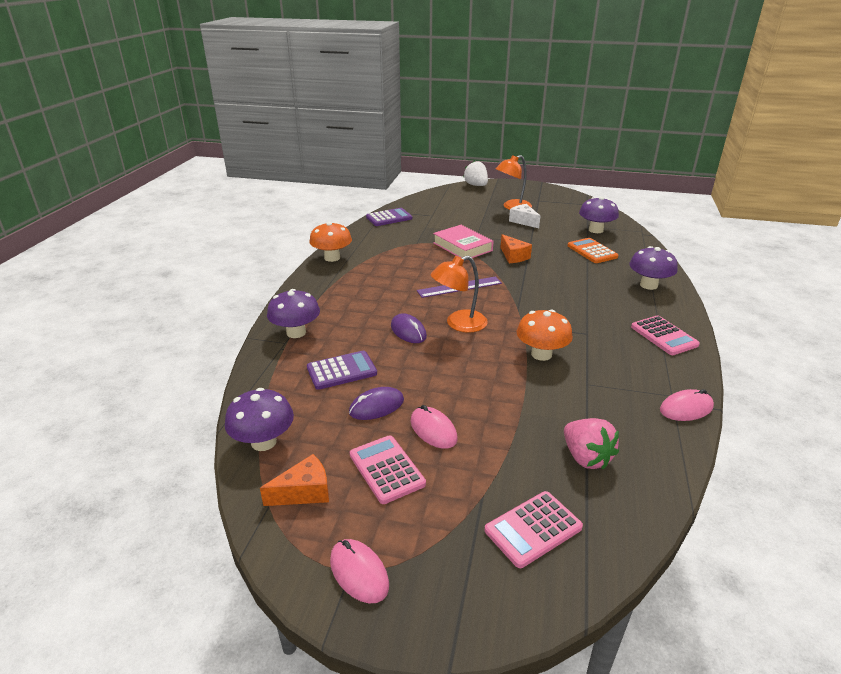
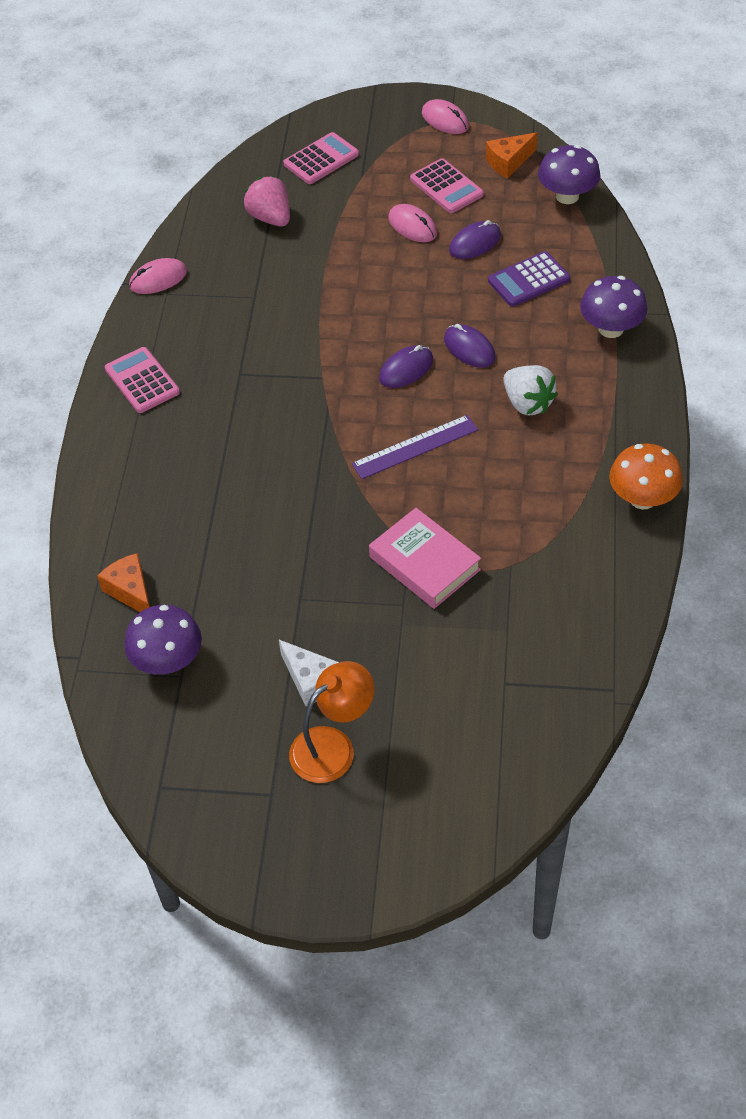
camera: 175 degrees right, 20 degrees up
purple calculator [366,208,412,226] -> none
orange lamp [431,256,488,333] -> purple mouse [379,345,433,388]
white strawberry [463,161,488,186] -> white strawberry moved to [503,365,558,415]
orange cheese [500,234,532,263] -> orange cheese moved to [97,553,150,612]
orange mushroom [517,309,573,361] -> none
orange calculator [568,238,618,263] -> none
purple mushroom [629,246,678,290] -> none

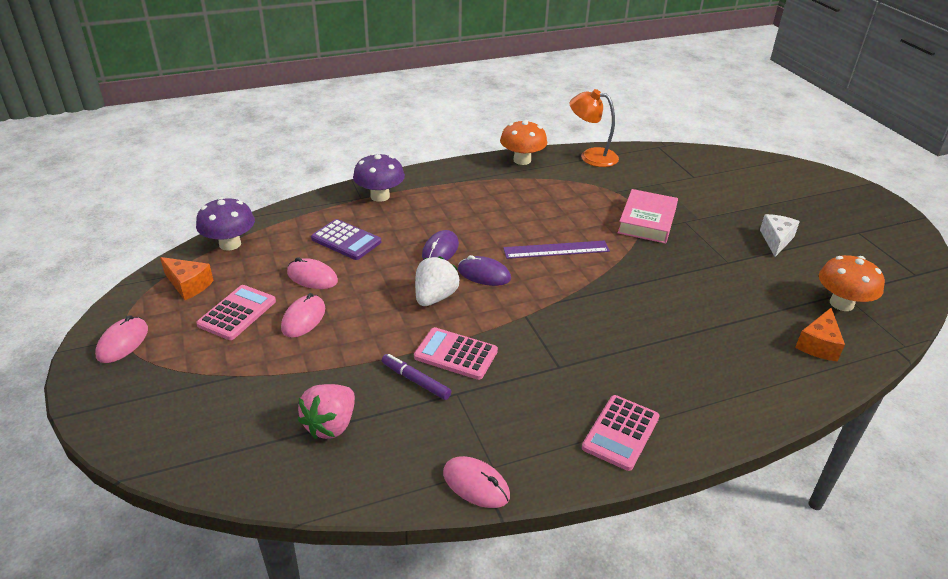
camera: 120 degrees left, 15 degrees down
purple mushroom [124,605,202,675] -> orange mushroom [819,255,885,311]
pink calculator [284,132,359,184] -> pink calculator moved to [414,327,498,380]
orange lamp [289,661,374,783] -> orange lamp moved to [570,89,619,167]
purple ruler [352,415,478,479] -> purple ruler turned 45 degrees counterclockwise [503,241,610,259]
purple mouse [449,220,501,259] -> pink mouse [287,257,338,289]
white strawberry [503,365,558,415] -> white strawberry moved to [415,256,460,306]
none -> purple marker [382,354,452,400]

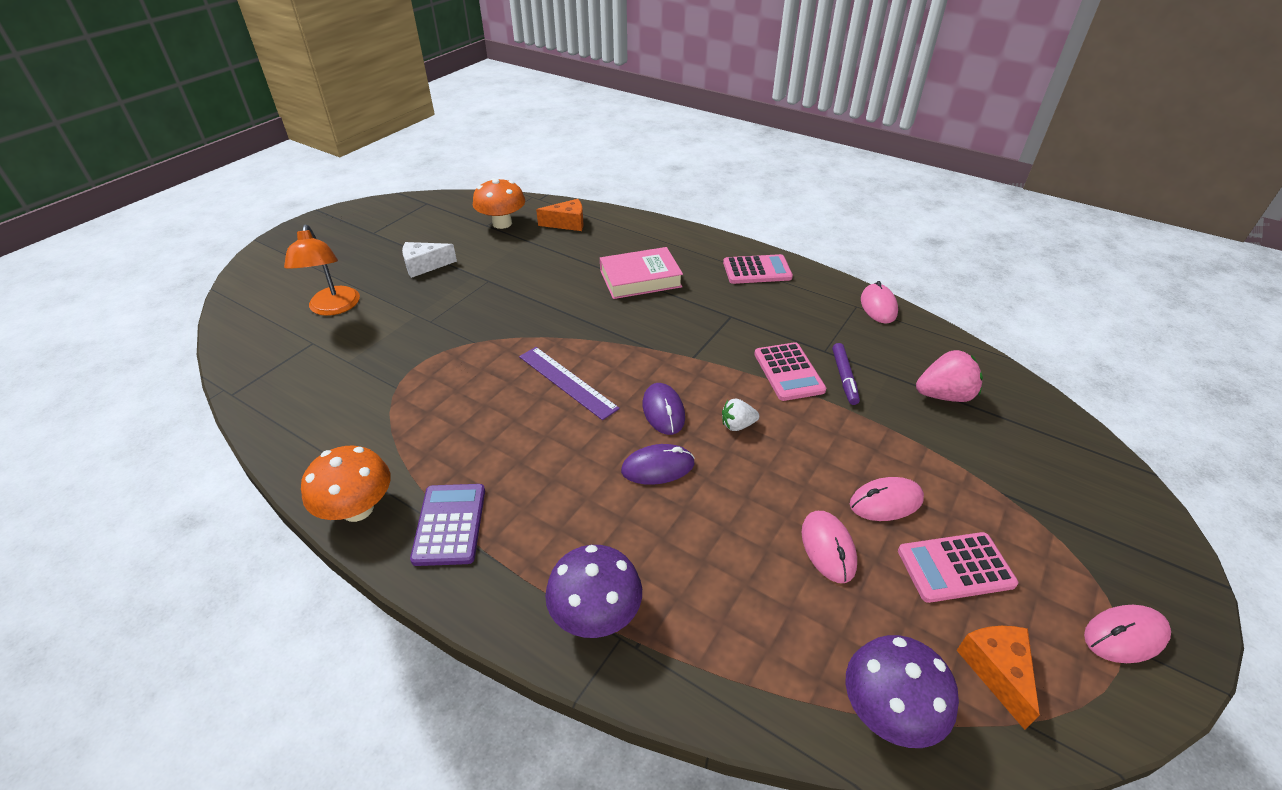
camera: 125 degrees left, 5 degrees up
purple calculator [311,219,381,260] -> purple calculator moved to [410,484,485,566]
white strawberry [415,256,460,306] -> white strawberry [722,399,759,431], size x0.60
orange lamp [570,89,619,167] -> orange lamp moved to [284,225,360,316]
pink book [618,189,678,244] -> pink book moved to [600,247,683,299]

